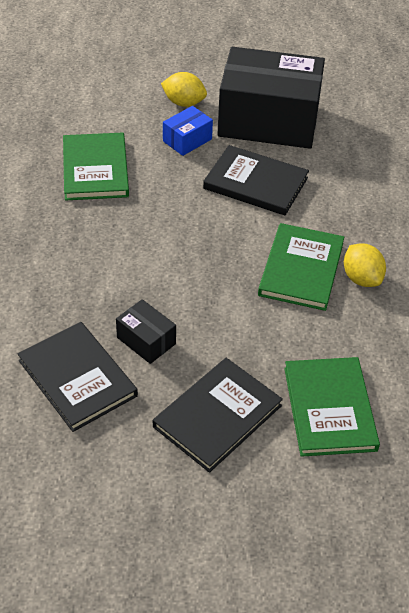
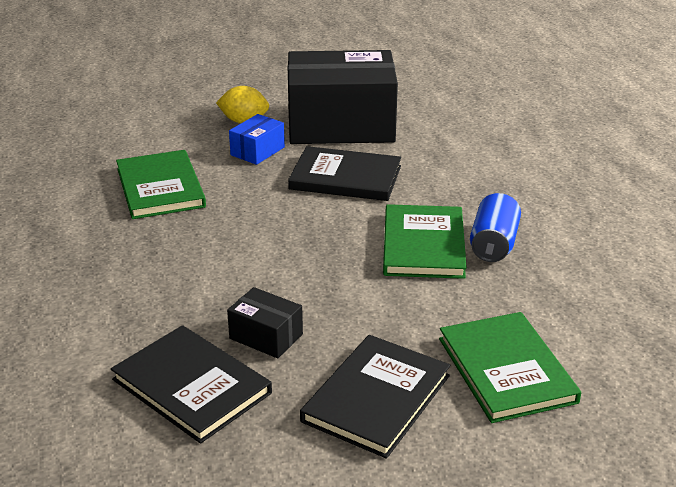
camera: 10 degrees left, 15 degrees down
yellow lemon [344,243,386,287] -> blue can [470,193,521,262]

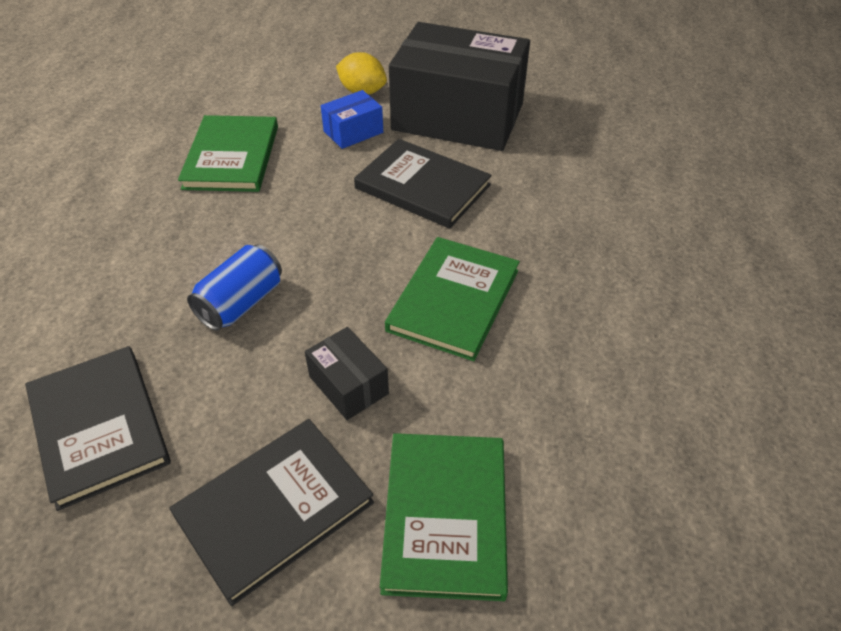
camera: 20 degrees right, 15 degrees up
black box [227,287,303,358] -> black box moved to [305,327,389,420]
blue can [470,193,521,262] -> blue can moved to [187,245,282,331]

